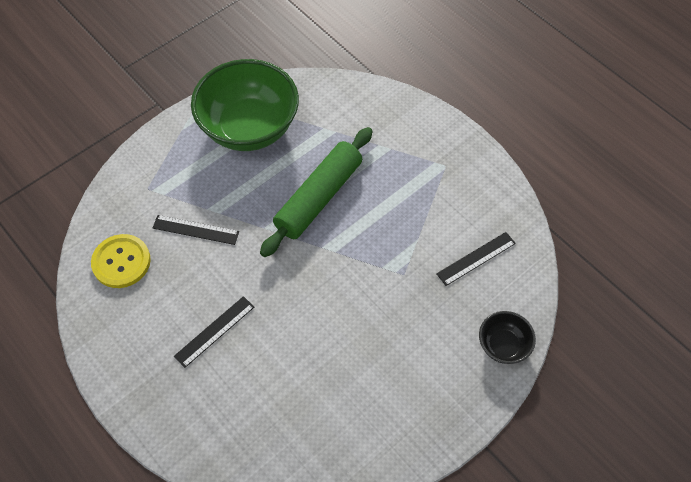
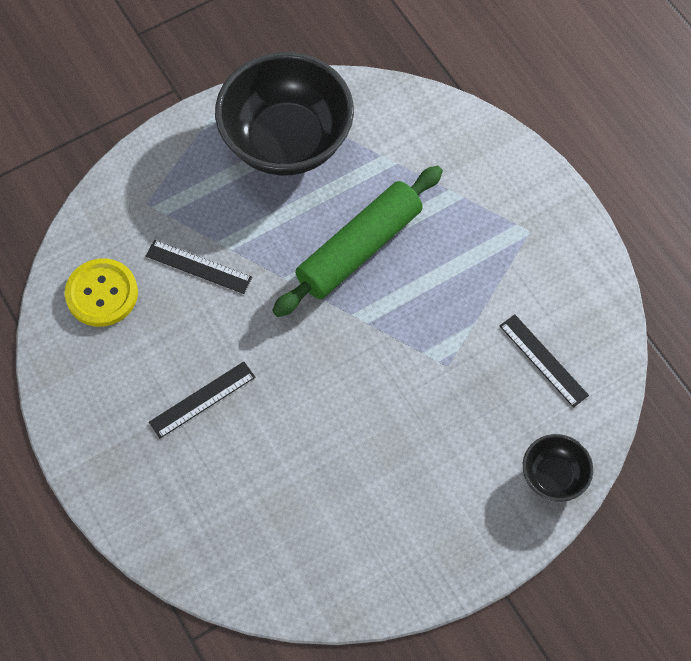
camera: 10 degrees right, 5 degrees up
green bowl [191,59,299,151] -> black bowl [215,52,354,176]
black ruler [436,232,516,286] -> black ruler turned 75 degrees clockwise [500,314,589,408]

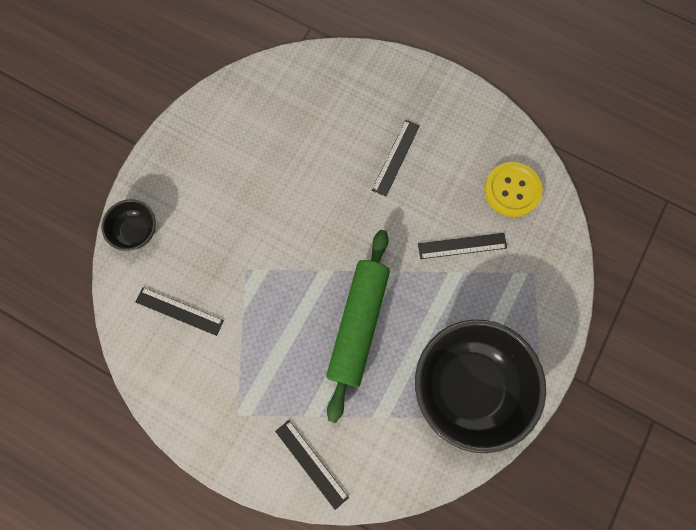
camera: 150 degrees right, 10 degrees up
none -> black ruler [275,420,349,510]

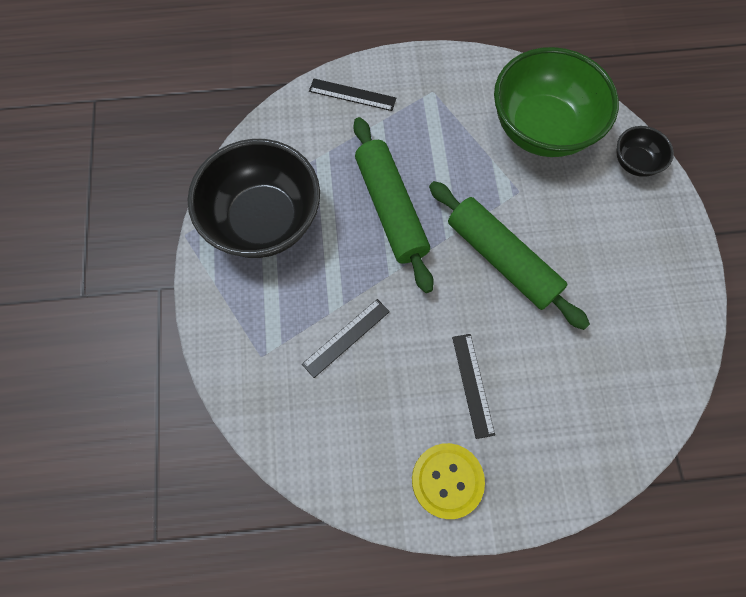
camera: 145 degrees right, 5 degrees down
black ruler [135,287,224,336] -> green bowl [494,47,619,157]
yellow button [484,162,543,217] -> yellow button moved to [412,443,485,519]
none -> green rolling pin [429,181,590,330]

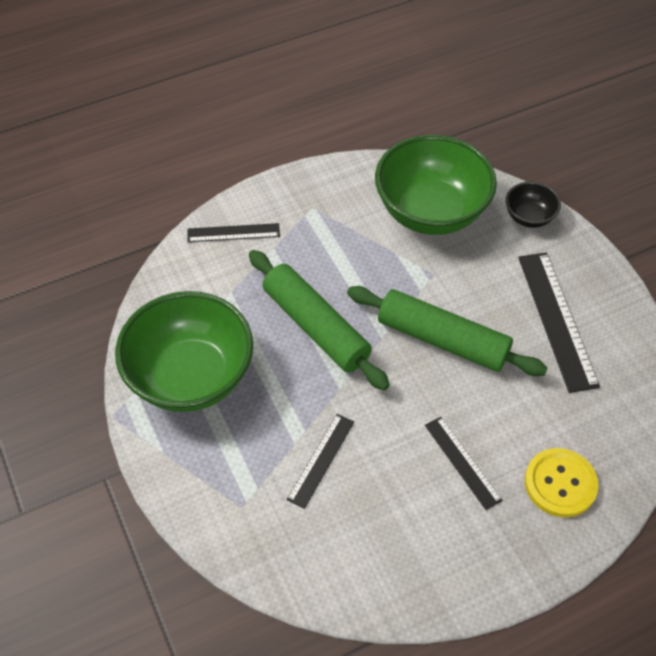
camera: 20 degrees left, 15 degrees down
black bowl [188,139,320,258] -> green bowl [115,291,253,412]
yellow button [412,443,485,519] -> yellow button moved to [525,448,599,518]
none -> black ruler [518,252,600,393]

